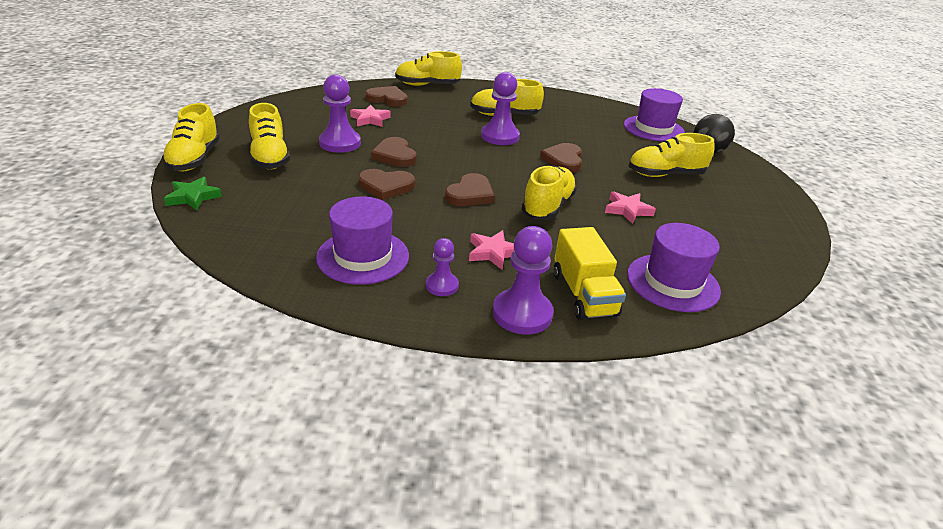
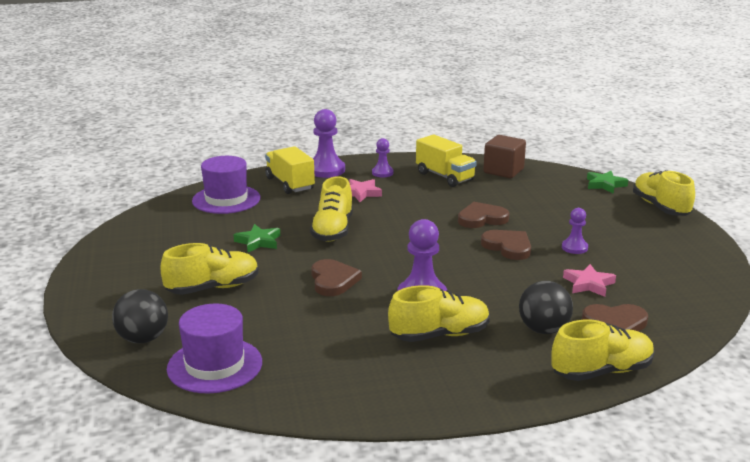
camera: 165 degrees right, 10 degrees down
yellow shoe [249,103,290,169] -> none
purple hat [316,197,409,285] -> yellow truck [416,135,477,187]
purple pawn [319,74,361,153] -> purple pawn [562,208,588,254], size x0.57
brown heart [445,173,495,206] -> none
pink star [605,191,656,224] -> green star [233,224,280,252]
none -> brown cube [483,135,526,178]
none -> black ball [519,281,573,334]

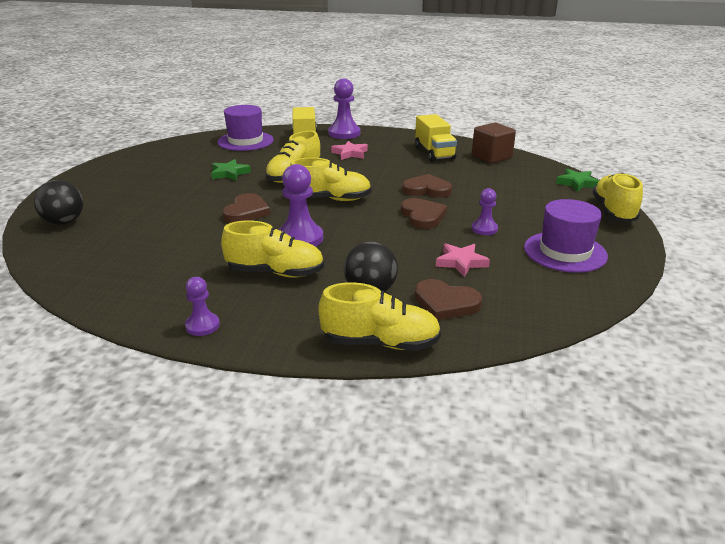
camera: 25 degrees right, 5 degrees up
yellow shoe [160,243,259,295] -> yellow shoe moved to [290,158,371,201]
purple hat [167,304,262,394] -> purple hat moved to [524,199,608,273]
purple pawn [372,138,394,177] -> purple pawn moved to [185,277,220,336]

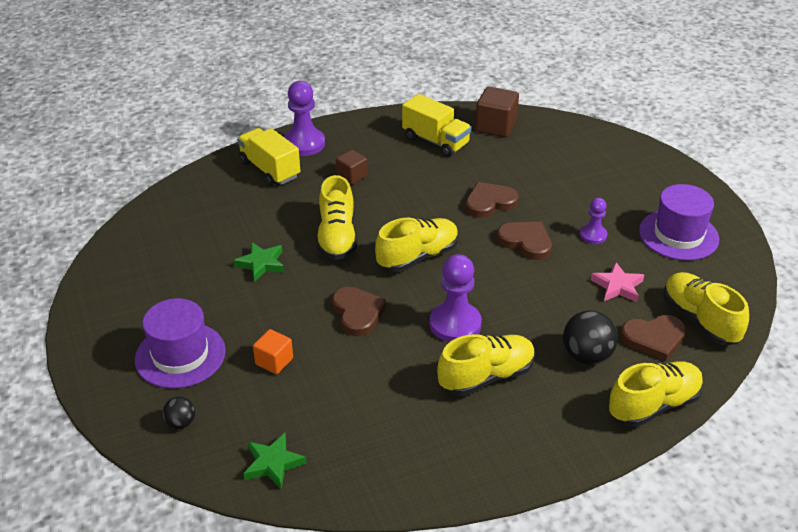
camera: 35 degrees left, 10 degrees up
black ball [34,180,83,225] -> black ball [162,397,195,429], size x0.56
purple pawn [185,277,220,336] -> none
purple hat [217,105,274,151] -> purple hat moved to [135,298,226,389]
pink star [331,141,368,160] -> brown cube [336,150,368,185]
green star [556,169,599,192] -> green star moved to [243,433,307,489]
yellow shoe [592,173,643,222] -> yellow shoe moved to [663,272,749,345]
none -> orange cube [253,329,293,374]

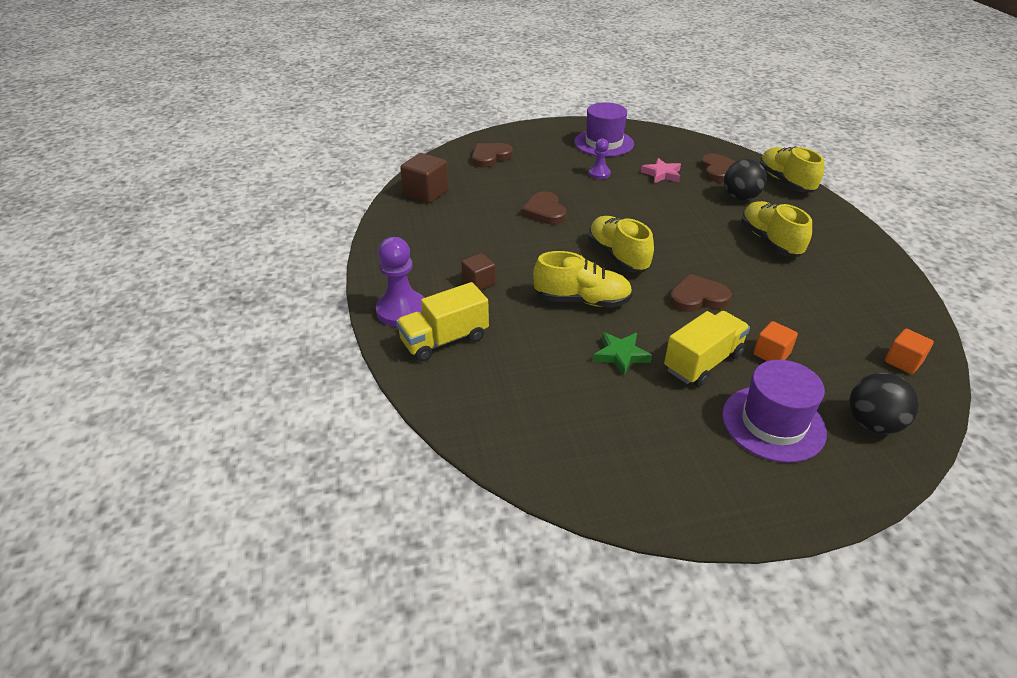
camera: 80 degrees left, 0 degrees up
black ball [162,397,195,429] -> black ball [849,373,919,434], size x1.79
green star [243,433,307,489] -> orange cube [885,329,934,374]
yellow truck [402,94,471,157] -> yellow truck moved to [664,311,750,387]
purple pawn [430,254,482,342] -> none
brown heart [497,222,552,260] -> brown heart moved to [472,143,513,168]
yellow shoe [663,272,749,345] -> none

